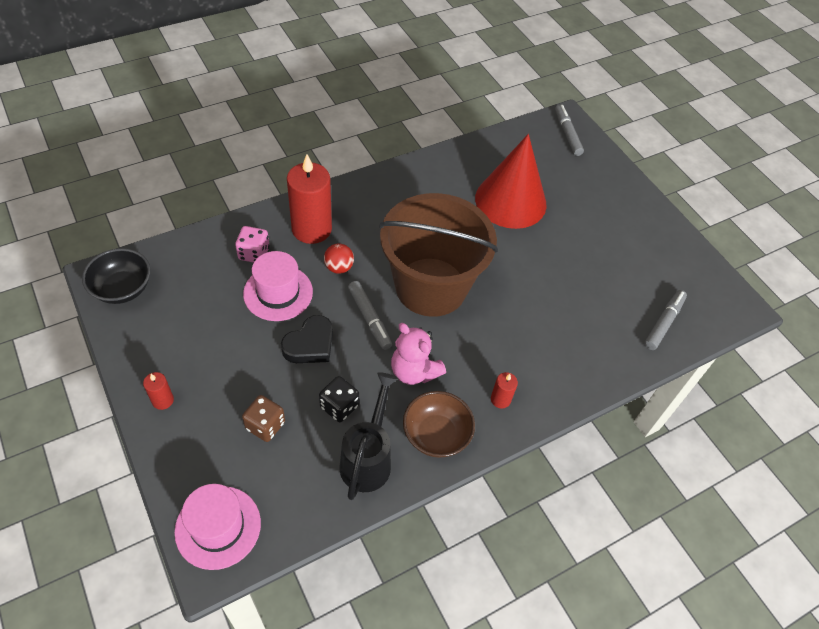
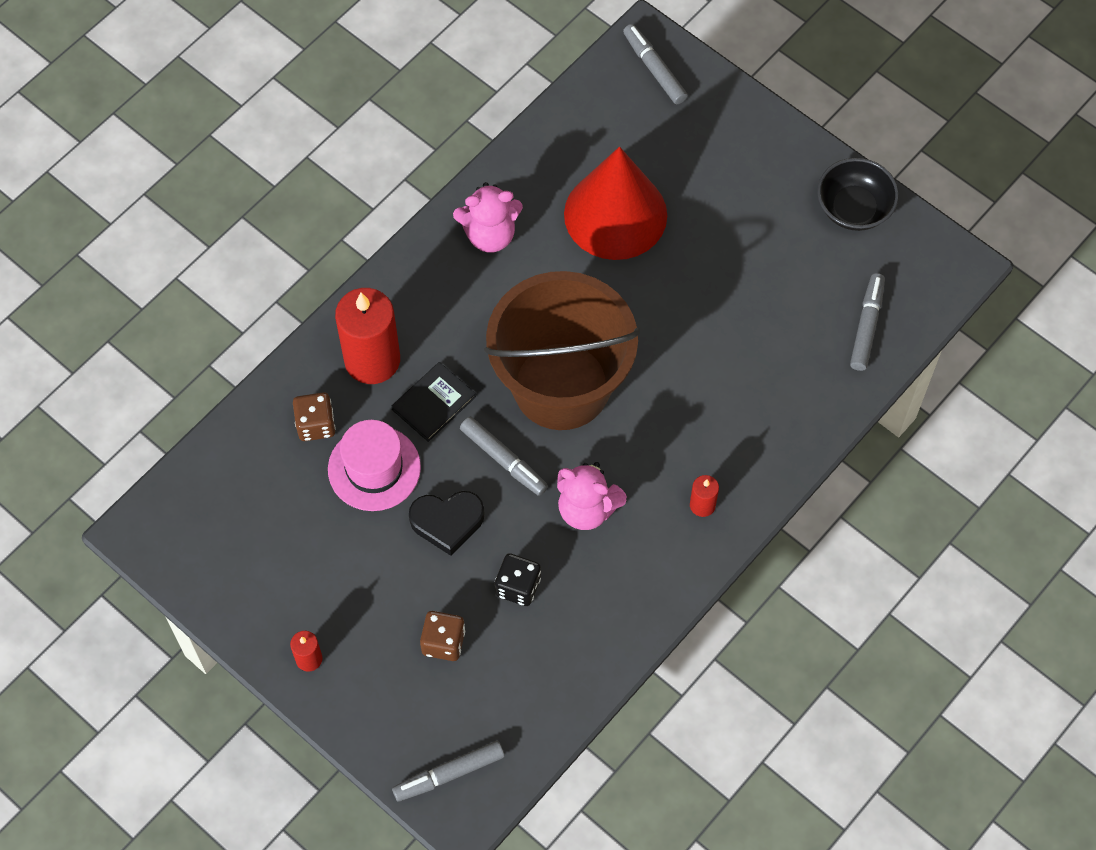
camera: 15 degrees left, 10 degrees up
black bowl [82,248,151,304] -> black bowl moved to [817,158,899,231]
pink hat [174,484,261,570] -> grey marker [392,741,505,802]
pink dice [235,226,269,263] -> brown dice [293,392,336,441]
black heart [281,315,333,363] -> black heart turned 60 degrees clockwise [409,491,484,556]
red ball [324,244,354,274] -> black book [391,362,476,442]
black watering can [340,372,398,500] -> none
brown bowl [403,391,475,458] -> none
none -> pink teddy bear [453,182,523,253]

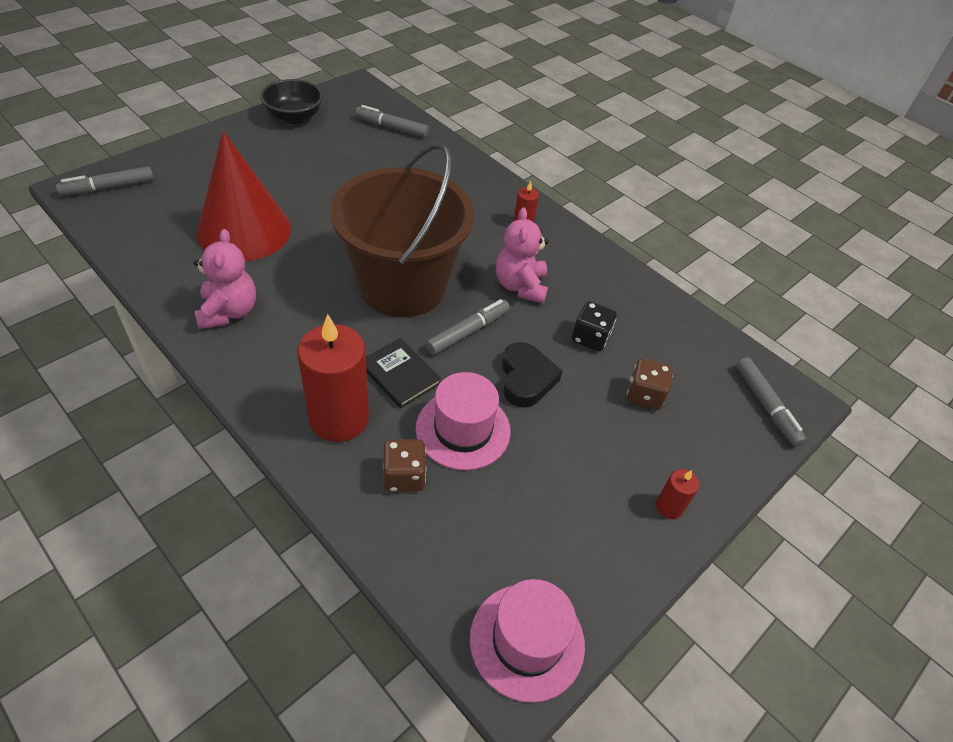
camera: 90 degrees left, 15 degrees down
pink teddy bear [557,462,627,530] -> pink teddy bear turned 150 degrees clockwise [496,207,549,303]
none -> pink hat [470,579,585,703]

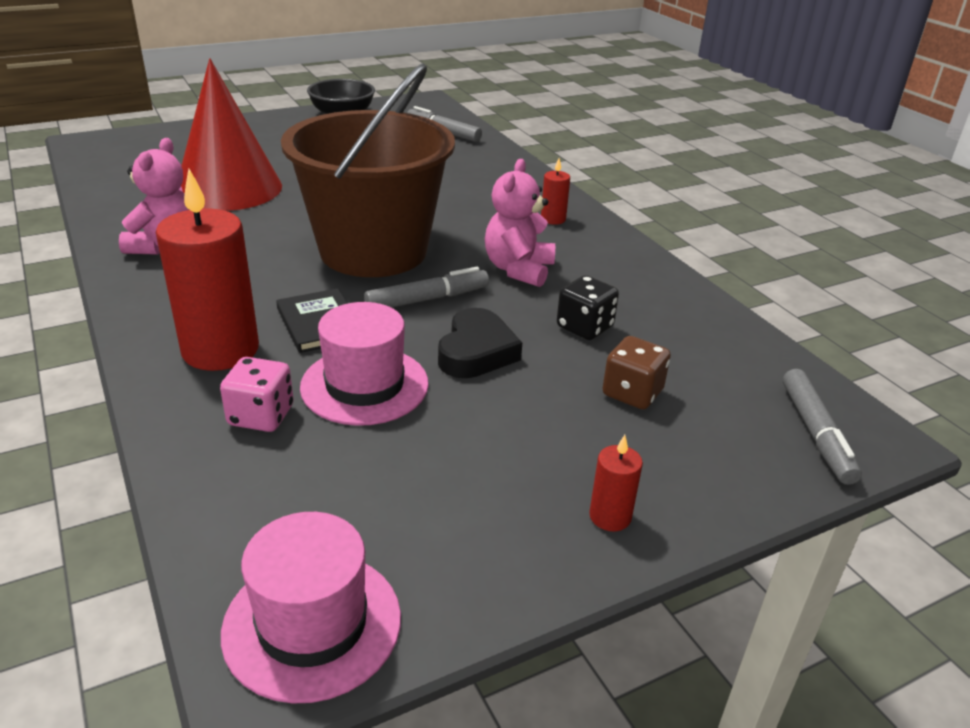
camera: 20 degrees right, 15 degrees down
grey marker [56,166,154,196] -> none
brown dice [383,439,426,492] -> pink dice [220,357,294,432]

